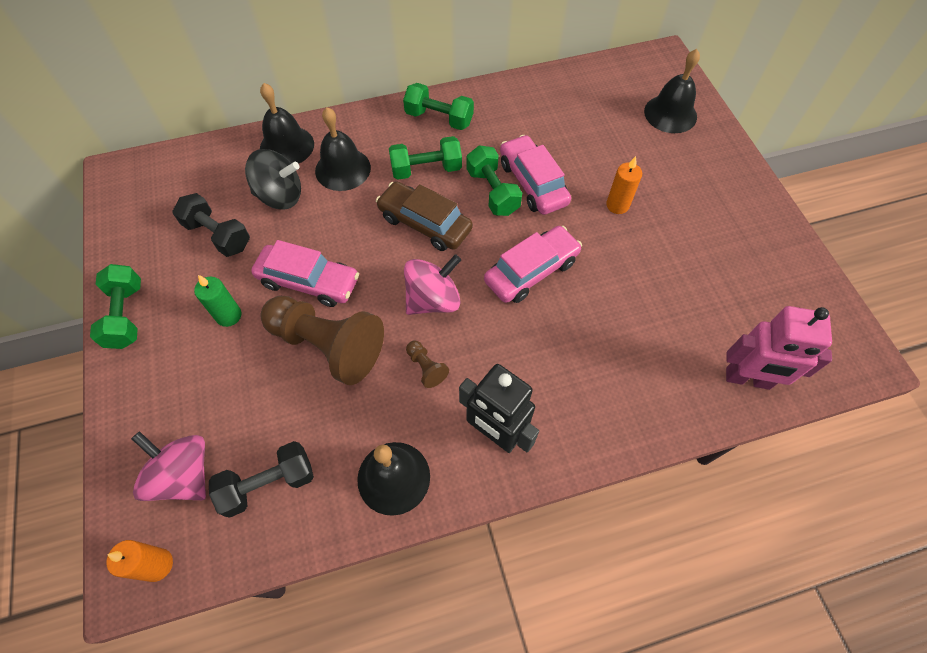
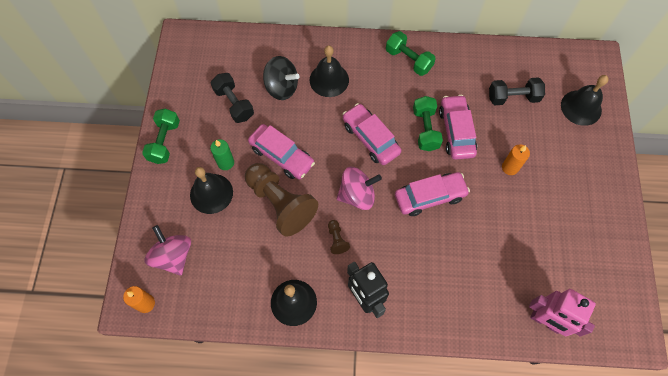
camera: 20 degrees right, 5 degrees up
black dumbbell [209,441,314,518] -> black dumbbell moved to [489,77,545,105]
black bell [260,83,314,164] -> black bell moved to [190,167,233,214]
brown car [376,181,473,251] -> pink car [342,103,401,165]
green dumbbell [389,136,462,180] -> none

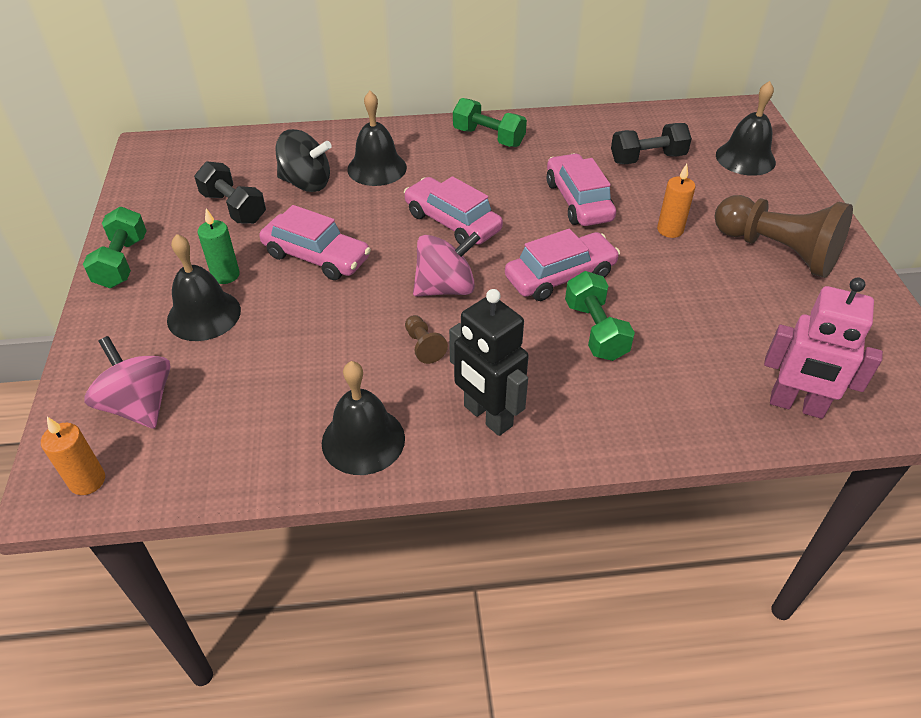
camera: 10 degrees left, 20 degrees down
brown pawn [245,163,318,237] -> brown pawn moved to [715,195,853,278]
green dumbbell [413,96,443,151] -> green dumbbell moved to [565,271,635,361]

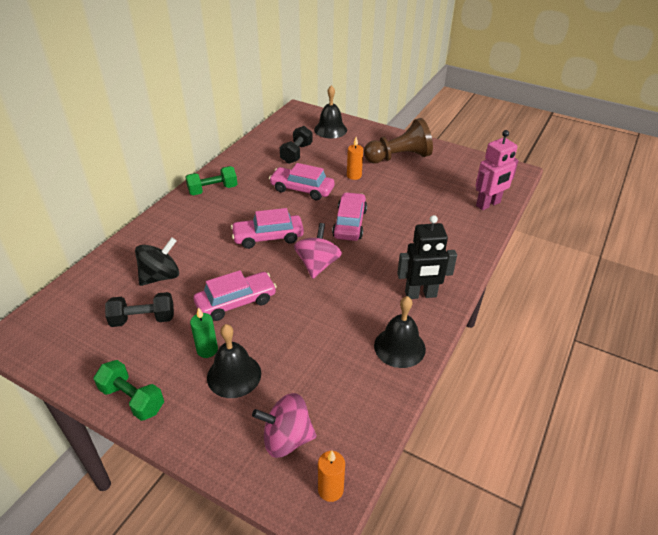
camera: 55 degrees left, 5 degrees down
black bell [347,91,407,186] -> none
brown pawn [405,315,448,364] -> none
green dumbbell [565,271,635,361] -> none

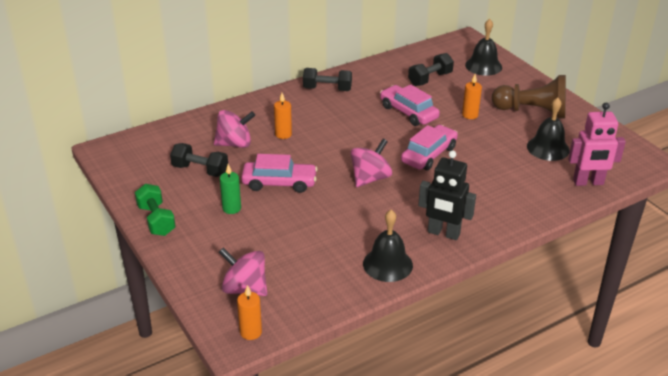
camera: 30 degrees right, 5 degrees down
black spinning top [135,237,179,286] -> pink spinning top [214,110,255,148]
green dumbbell [185,166,237,196] -> black dumbbell [303,68,352,91]
black bell [207,324,261,398] -> black bell moved to [527,97,570,161]
pink car [231,208,304,249] -> none
none -> orange candle [274,93,292,139]

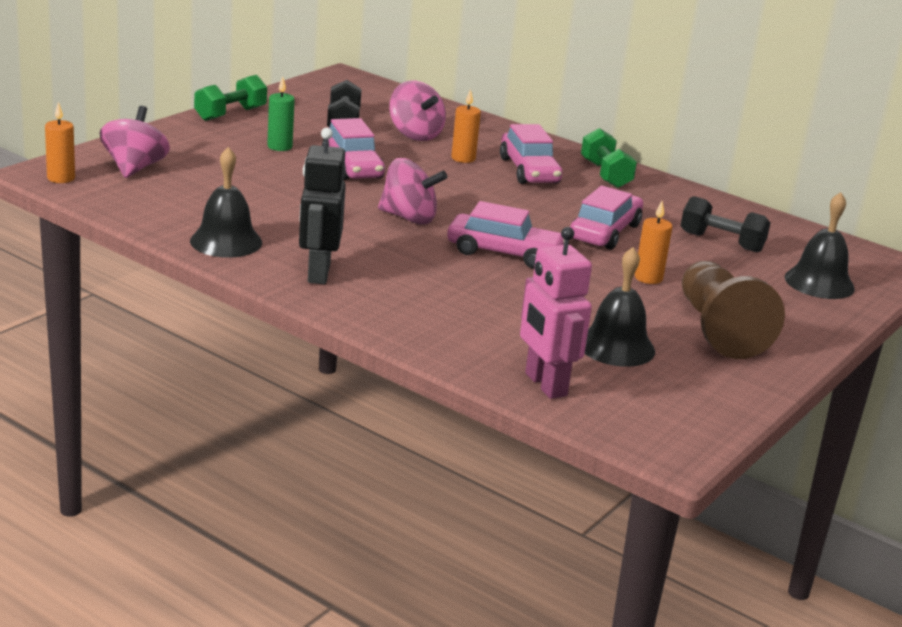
camera: 65 degrees right, 10 degrees down
black dumbbell [303,68,352,91] -> green dumbbell [581,128,637,188]
none -> pink car [500,124,563,184]

